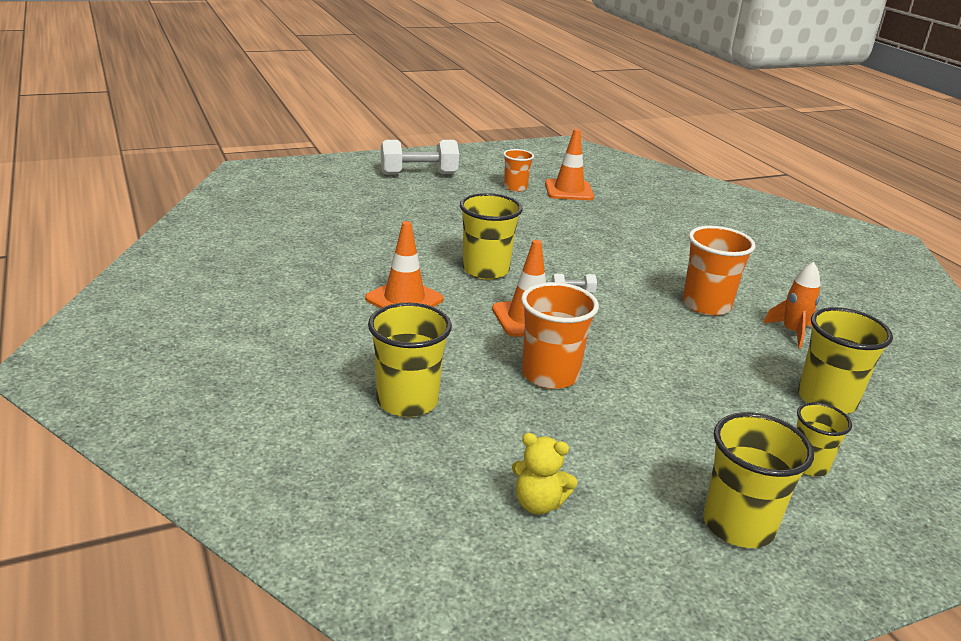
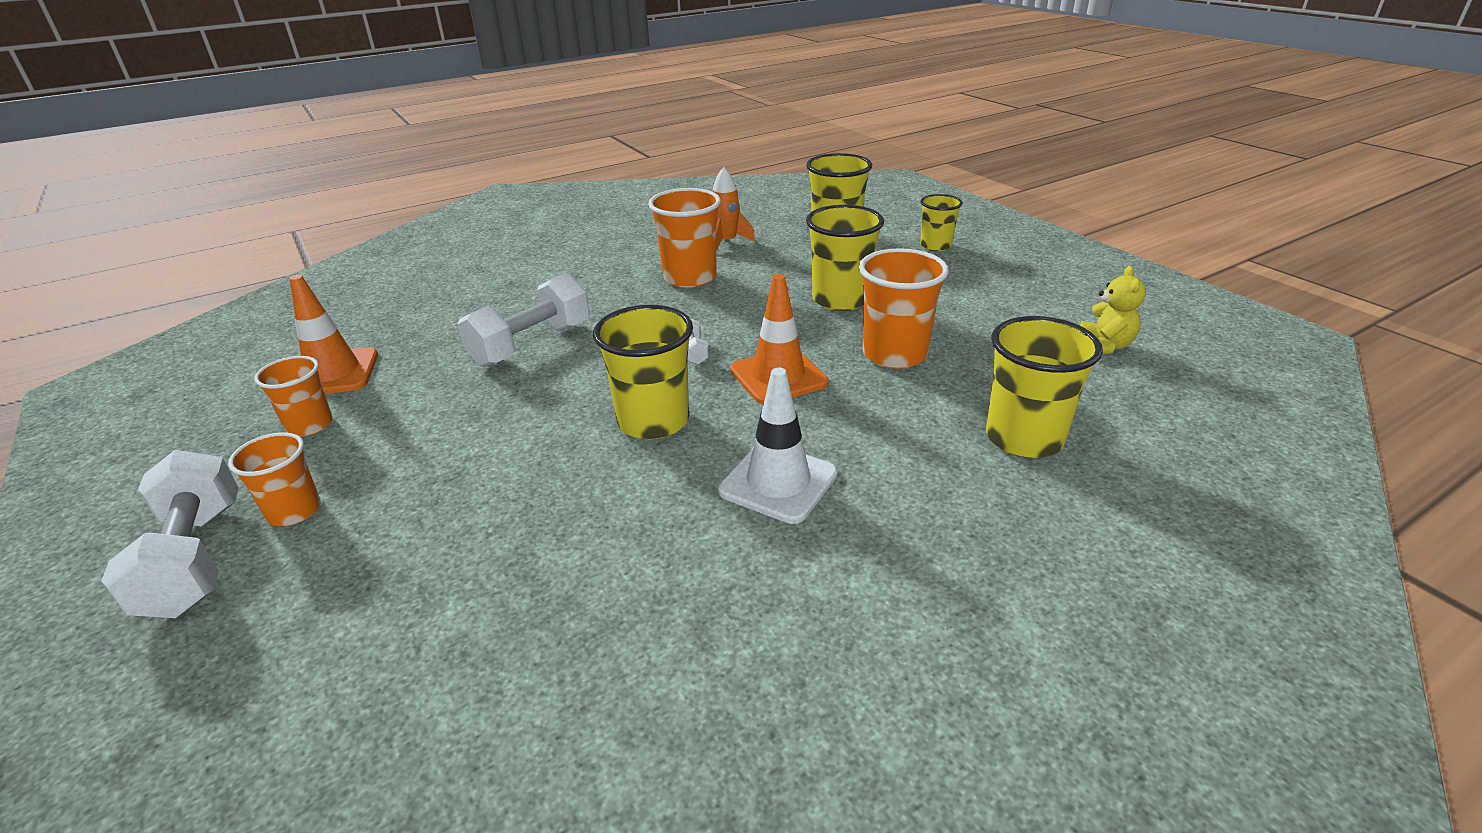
camera: 95 degrees left, 5 degrees up
orange traffic cone [365,221,444,308] -> white traffic cone [718,368,838,524]
yellow cup [703,412,814,548] -> yellow cup moved to [806,205,884,311]
none -> orange cup [228,432,321,526]
none -> white dumbbell [457,273,590,367]

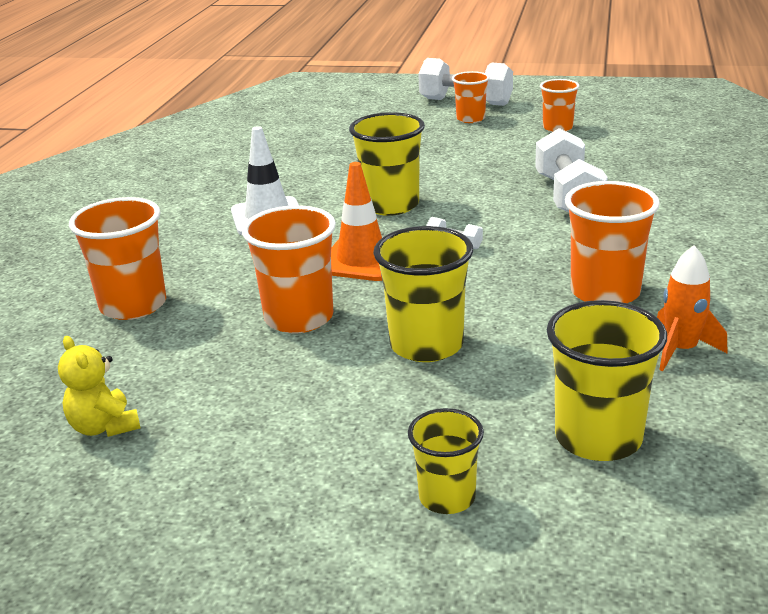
camera: 135 degrees right, 5 degrees down
orange traffic cone [289,275,378,394] -> none
yellow cup [986,316,1103,458] -> orange cup [69,197,167,320]

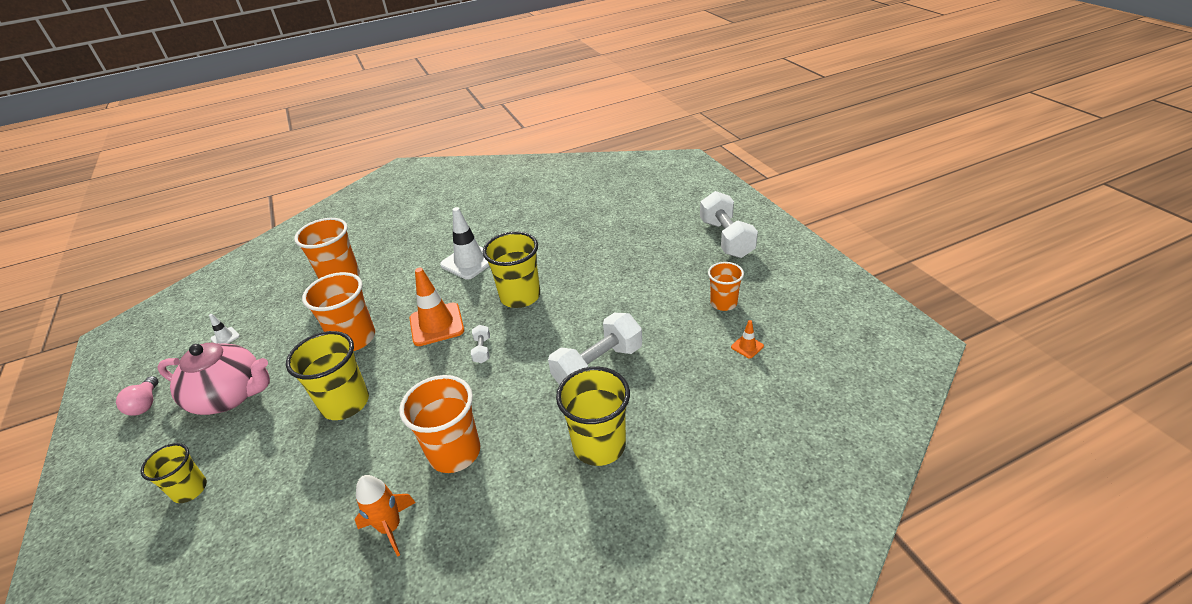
camera: 55 degrees right, 10 degrees up
yellow teddy bear [58,336,141,437] -> white traffic cone [209,314,240,344]
orange cup [452,71,489,123] -> none
yellow cup [547,300,667,461] -> yellow cup moved to [556,367,630,466]
none -> pink light bulb [116,376,159,416]
none -> pink teapot [157,343,270,415]
none -> orange traffic cone [731,320,764,358]

